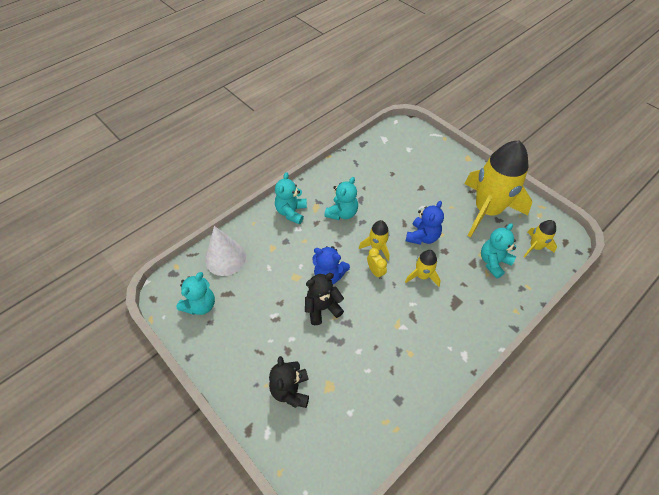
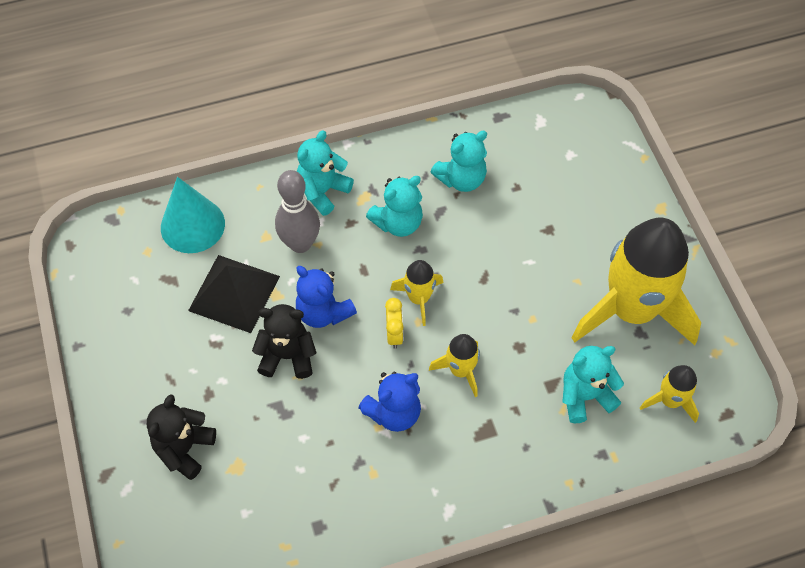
camera: 25 degrees right, 5 degrees up
turquoise teddy bear [176,272,215,315] -> turquoise teddy bear moved to [431,131,487,192]
white cone [205,226,246,276] -> turquoise cone [161,177,225,253]
blue teddy bear [406,201,444,245] -> blue teddy bear moved to [359,371,421,432]
none -> black pyramid [188,255,280,333]
none -> grey bowling pin [275,170,320,253]

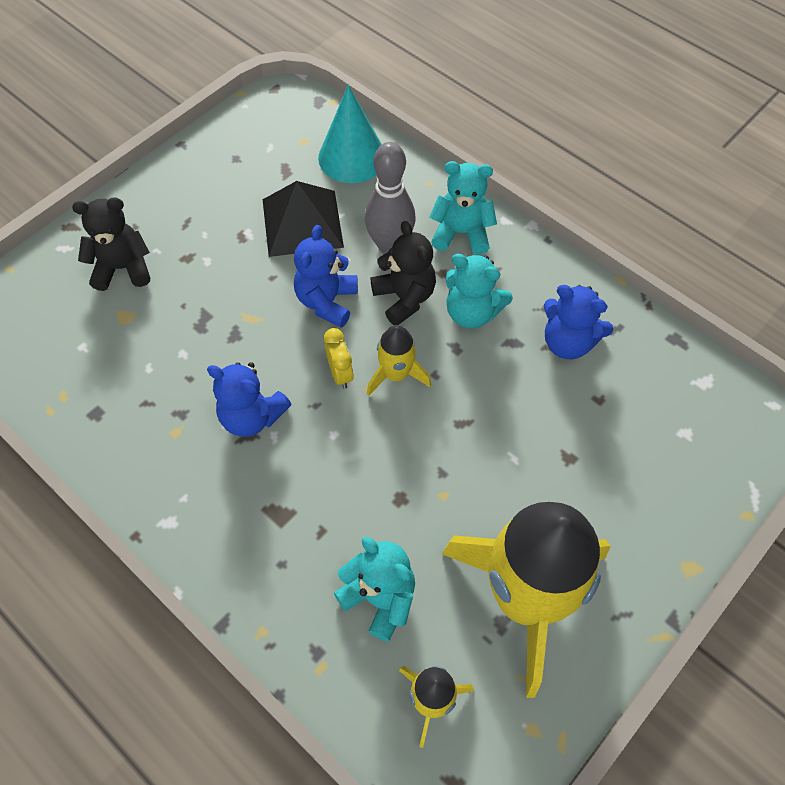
camera: 60 degrees right, 0 degrees up
black teddy bear [252,304,317,379] -> black teddy bear moved to [371,221,436,325]
yellow clock [385,298,404,349] -> yellow clock turned 75 degrees counterclockwise [324,328,354,389]
yellow rocket [429,334,480,397] -> none
turquoise teddy bear [431,131,487,192] -> blue teddy bear [544,285,613,359]

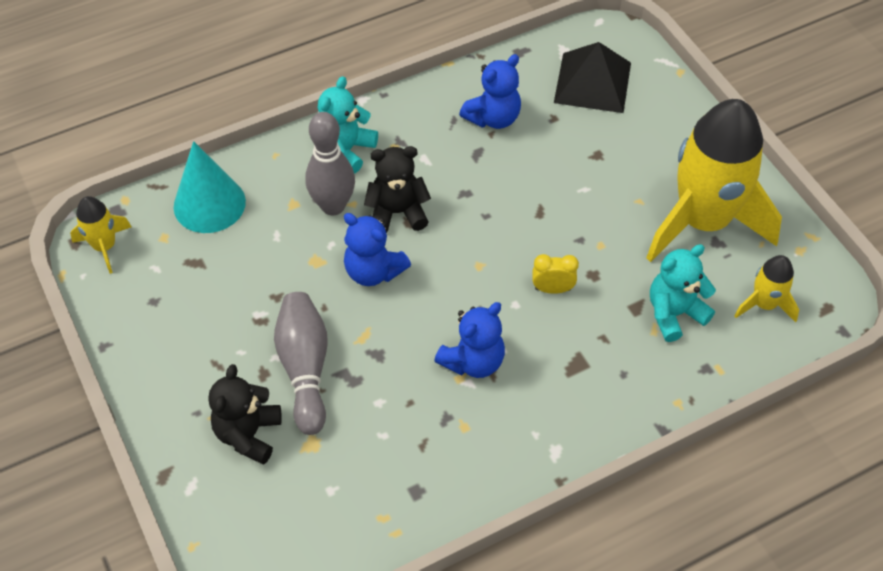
camera: 70 degrees left, 5 degrees down
black pyramid [262,181,344,257] -> black pyramid moved to [554,42,631,113]
yellow clock [324,328,354,389] -> yellow clock moved to [532,254,579,294]
yellow rocket [367,325,431,396] -> yellow rocket moved to [70,196,132,274]
turquoise teddy bear [446,254,513,329] -> none
none -> grey bowling pin [274,292,328,435]

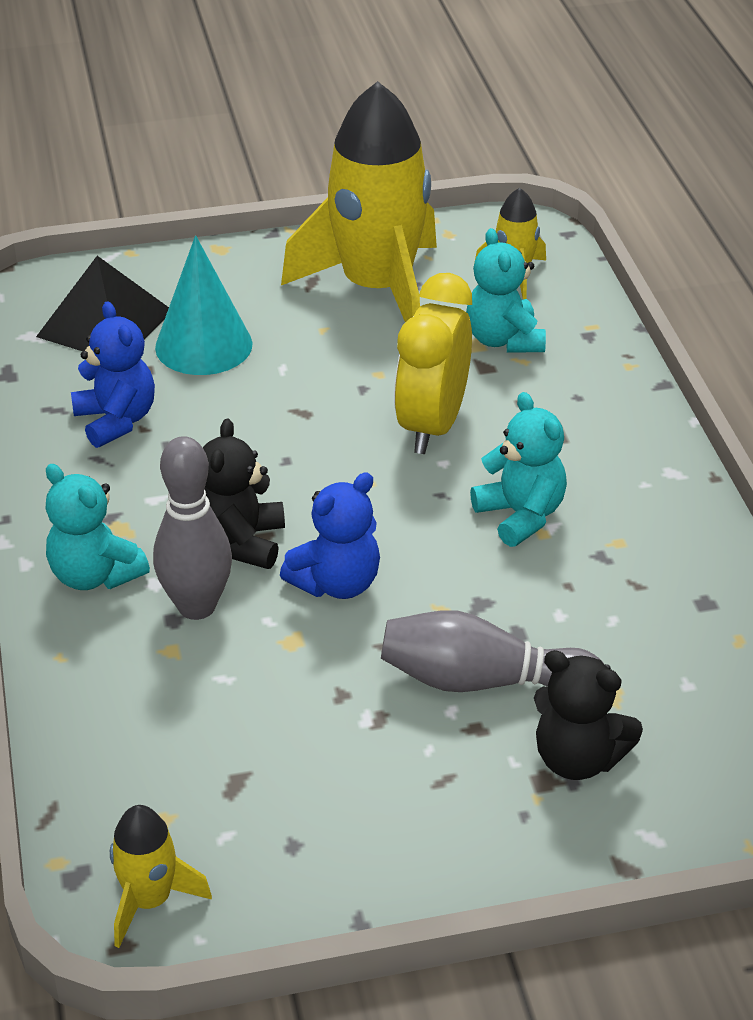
camera: 75 degrees left, 15 degrees down
turquoise cone [173,141,246,233] -> turquoise cone moved to [155,235,253,375]
blue teddy bear [434,302,505,378] -> turquoise teddy bear [470,392,567,547]
yellow clock [532,254,579,294] -> yellow clock [394,273,472,454], size x2.12

